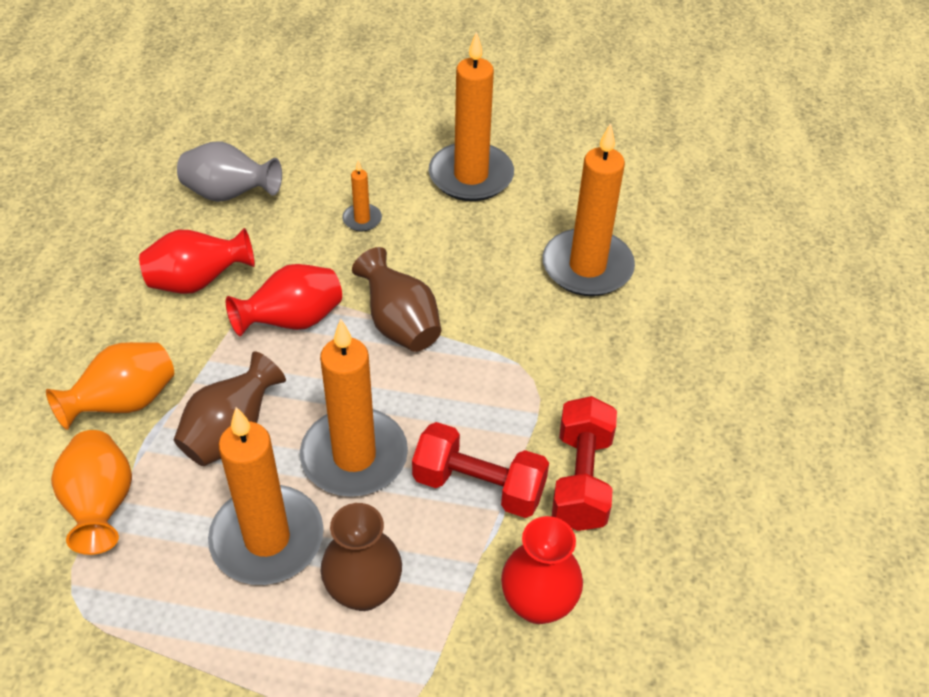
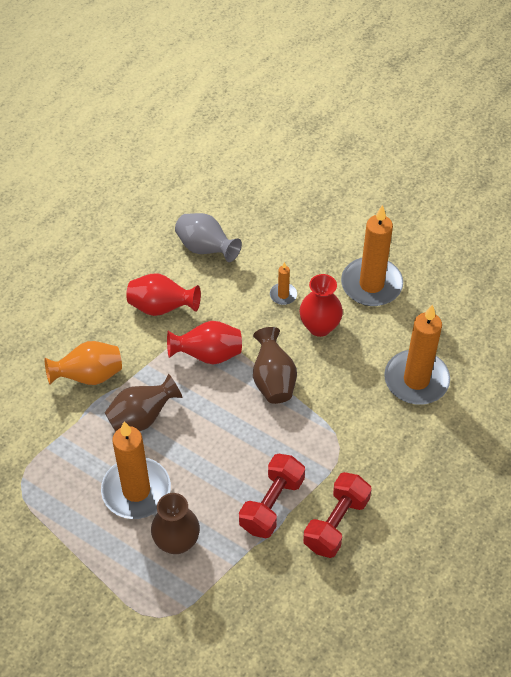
camera: 25 degrees right, 5 degrees up
orange vase [51,430,132,555] -> none
orange candle [300,319,408,497] -> none
red dumbbell [412,422,549,518] -> red dumbbell turned 75 degrees clockwise [239,454,305,539]
red vase [501,516,583,624] -> red vase moved to [299,274,343,337]

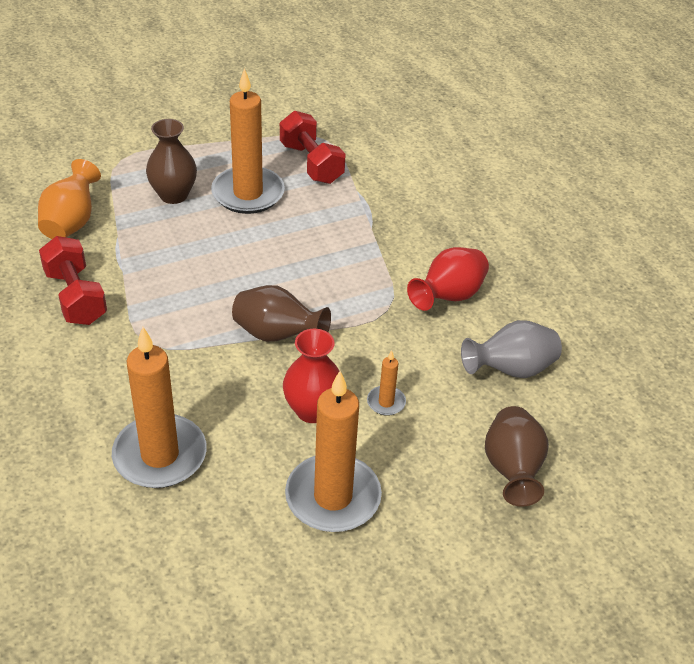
camera: 120 degrees right, 10 degrees down
orange vase [44,341,122,385] -> orange vase moved to [38,159,101,239]
brown vase [105,374,183,432] -> brown vase moved to [485,406,549,507]
red vase [167,321,242,365] -> none
red dumbbell [239,454,305,539] -> red dumbbell moved to [280,111,346,184]

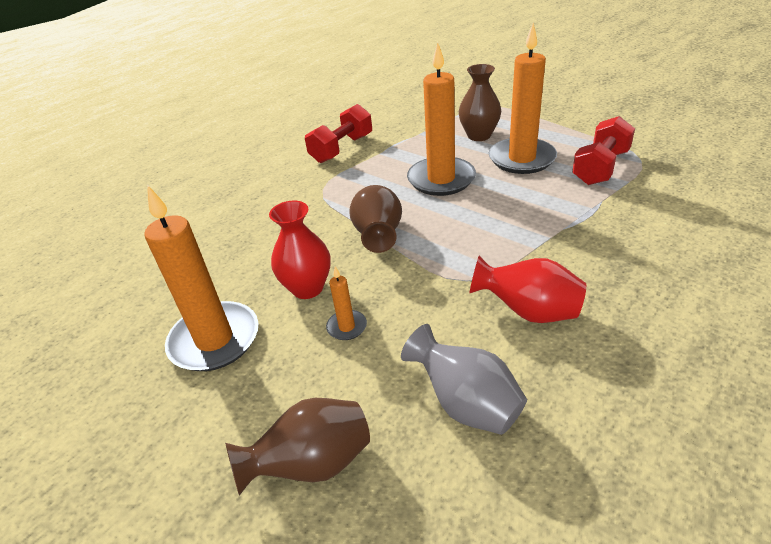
camera: 70 degrees right, 5 degrees down
orange vase [38,159,101,239] -> none
orange candle [112,327,207,488] -> orange candle moved to [407,43,476,196]

